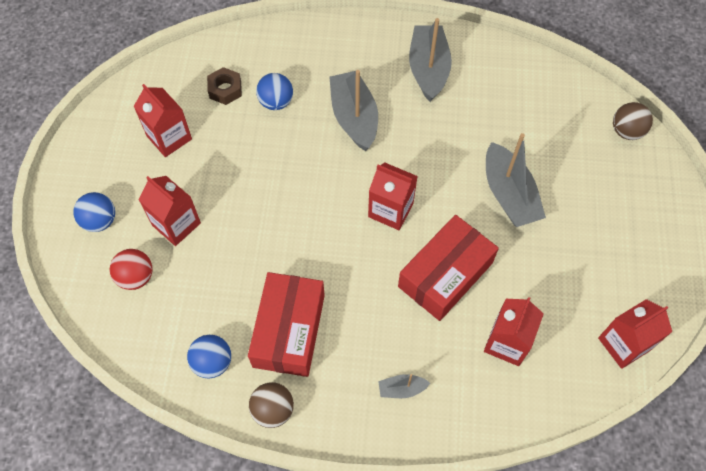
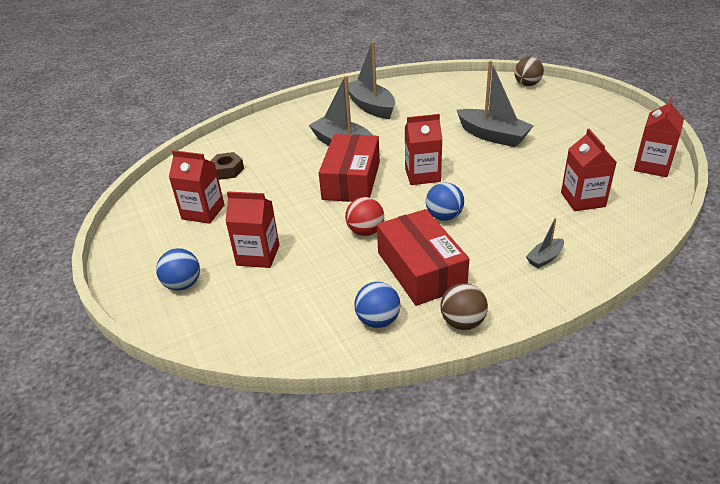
camera: 30 degrees left, 25 degrees down
red ball [110,249,153,290] -> red ball moved to [345,197,384,236]
blue ball [256,73,293,110] -> blue ball moved to [426,182,464,221]
red box [398,215,499,321] -> red box moved to [319,134,380,202]

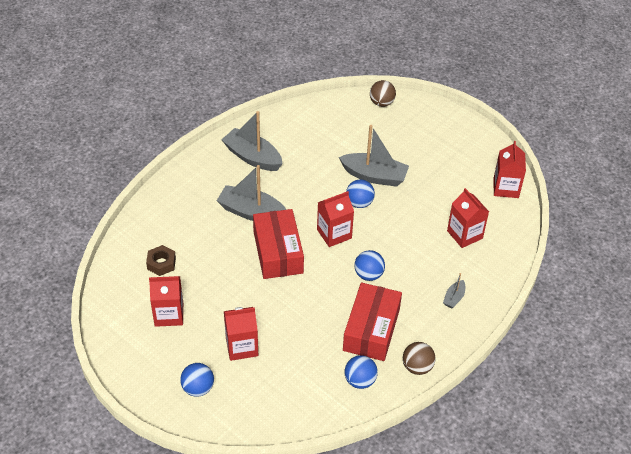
camera: 25 degrees left, 10 degrees up
red ball [345,197,384,236] -> none
red box [377,209,469,306] -> red box turned 60 degrees clockwise [343,283,402,361]
none -> blue ball [346,180,375,208]

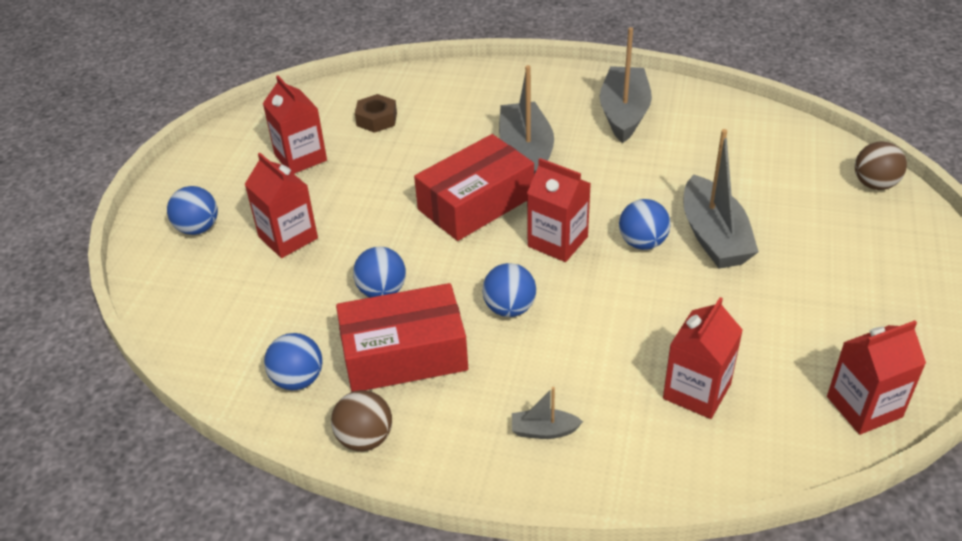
camera: 65 degrees right, 5 degrees down
none -> blue ball [353,247,406,297]

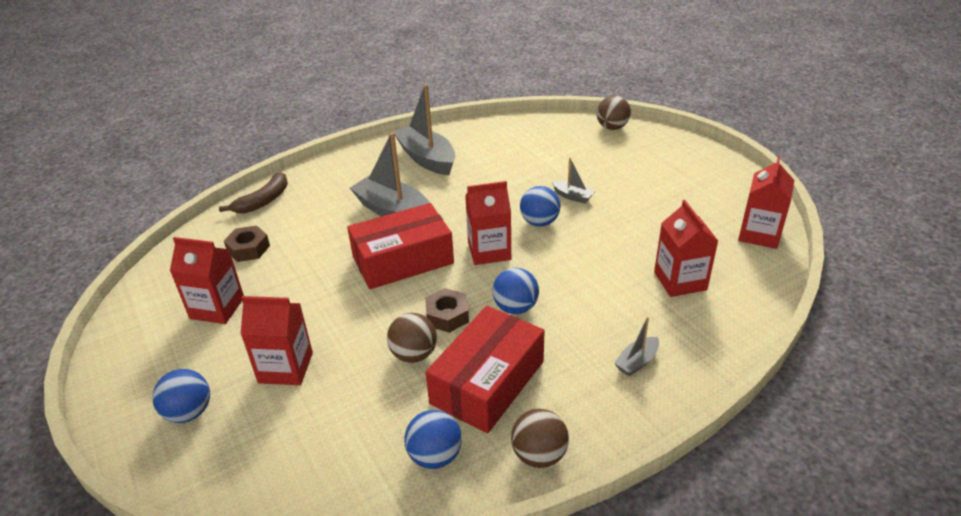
camera: 45 degrees left, 5 degrees down
blue ball [353,247,406,297] -> brown ball [387,313,437,363]
red box [414,134,534,241] -> red box turned 60 degrees clockwise [347,203,454,289]
grey boat [683,129,759,269] -> grey boat [552,158,595,204], size x0.47
none -> brown banana [219,172,288,214]
none -> brown nut [425,288,469,333]

